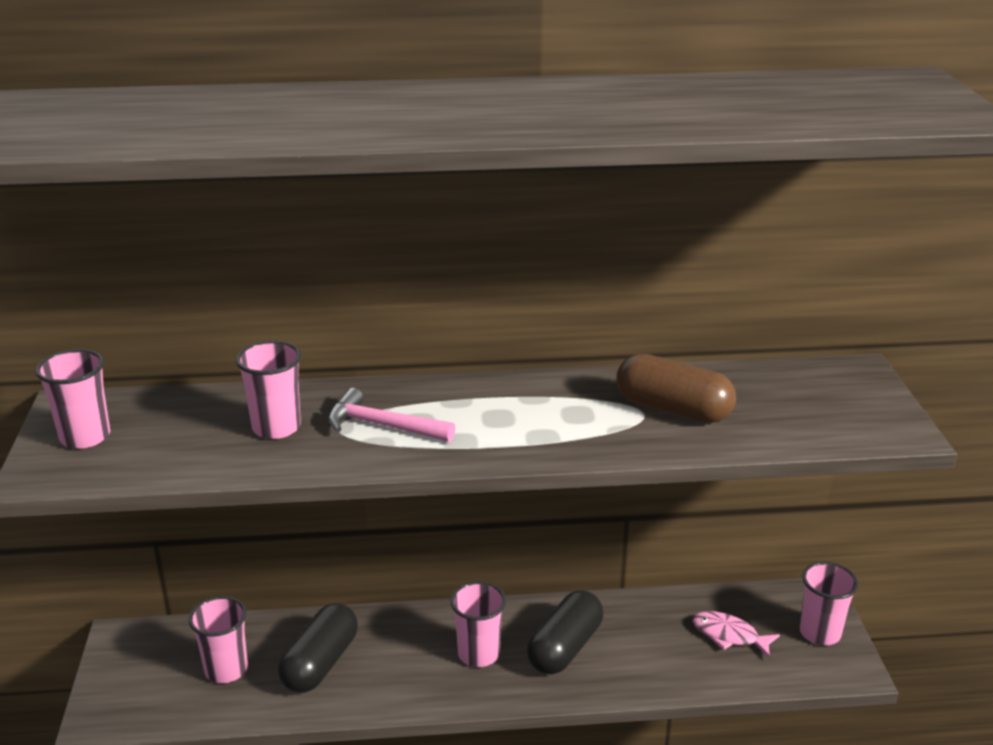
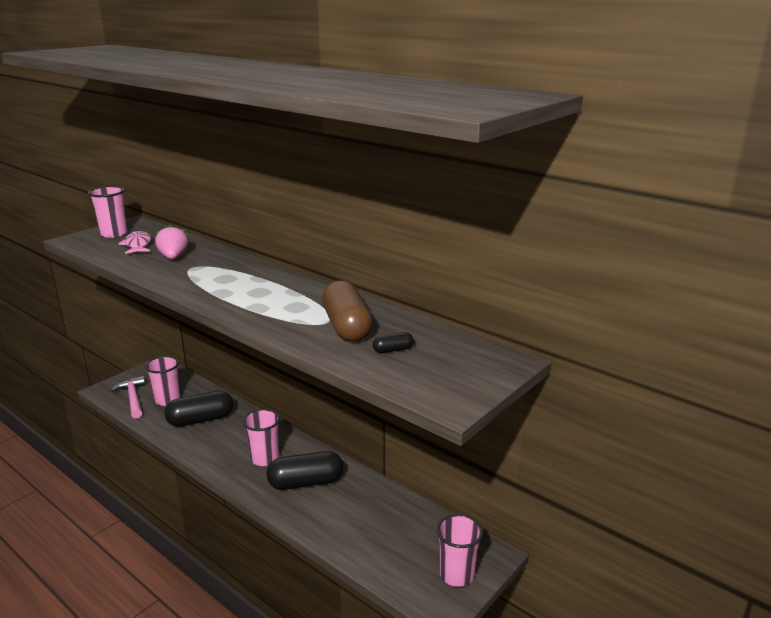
camera: 45 degrees right, 5 degrees down
pink cup [236,341,301,439] -> pink strawberry [155,224,188,259]
pink hammer [328,388,455,442] -> pink hammer moved to [111,376,145,419]
pink fish [693,611,780,658] -> pink fish moved to [118,231,151,254]
none -> black capsule [372,332,414,353]

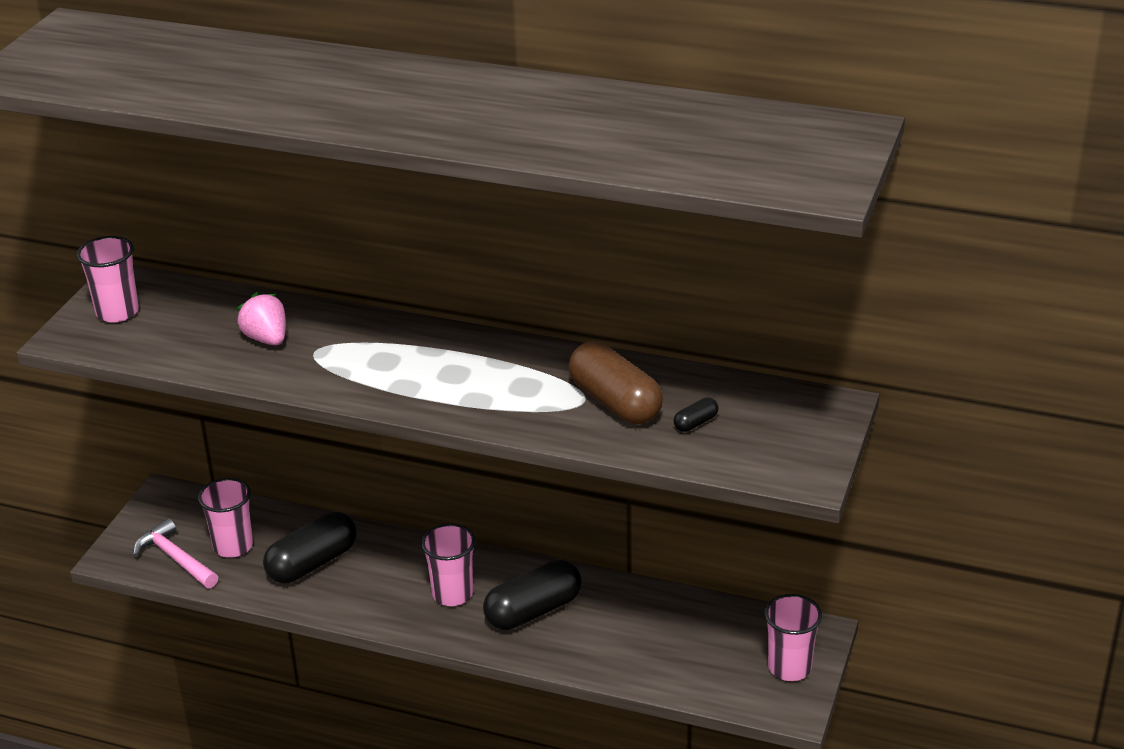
camera: 20 degrees left, 10 degrees up
pink fish [118,231,151,254] -> none

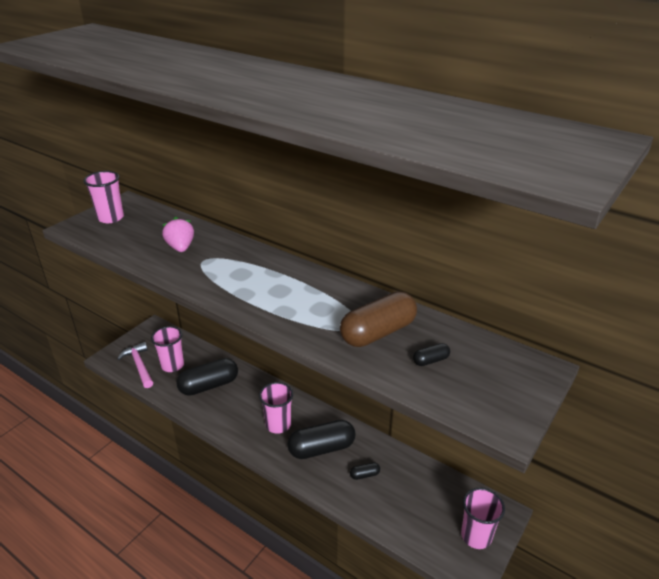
camera: 15 degrees right, 0 degrees up
brown capsule [568,342,663,424] -> brown capsule turned 75 degrees clockwise [340,291,417,347]
none -> black capsule [350,462,380,480]

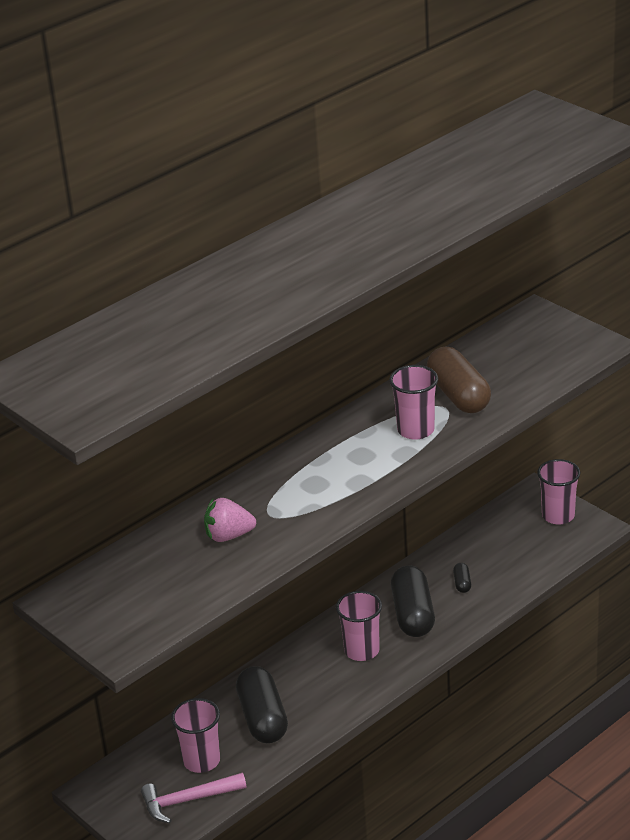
camera: 75 degrees left, 0 degrees up
pink cup [84,171,124,223] -> pink cup moved to [389,365,438,440]
black capsule [413,343,450,366] -> none

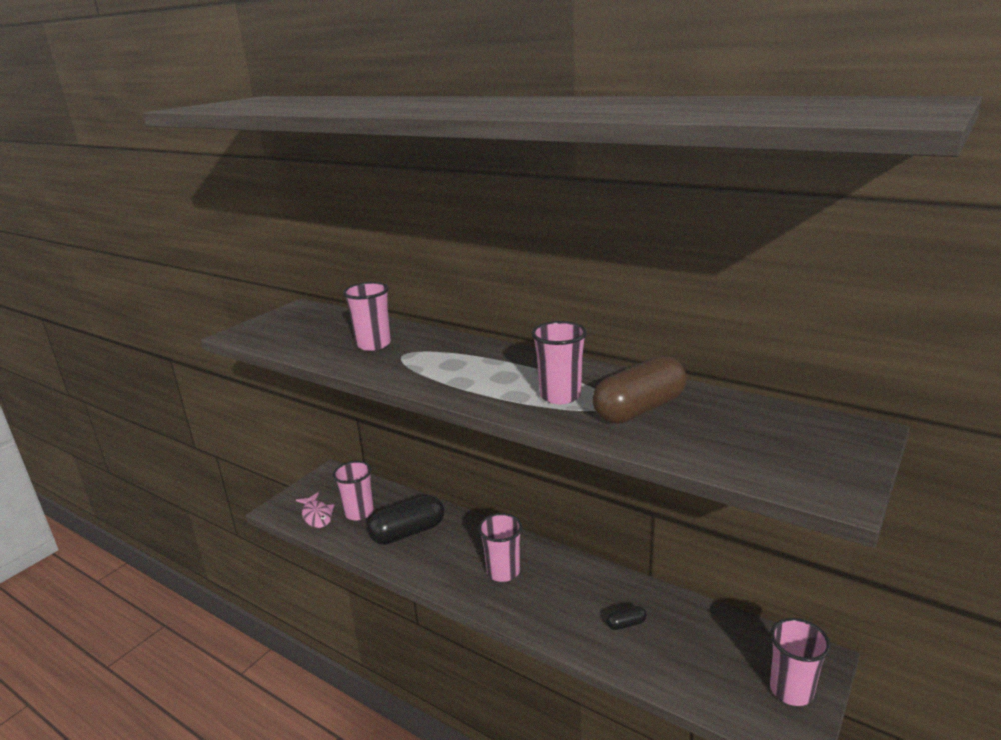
camera: 75 degrees right, 10 degrees down
pink hammer [141,773,246,823] -> pink fish [296,492,334,528]
pink strawberry [204,498,256,542] -> pink cup [343,282,391,351]
black capsule [391,565,435,637] -> none

